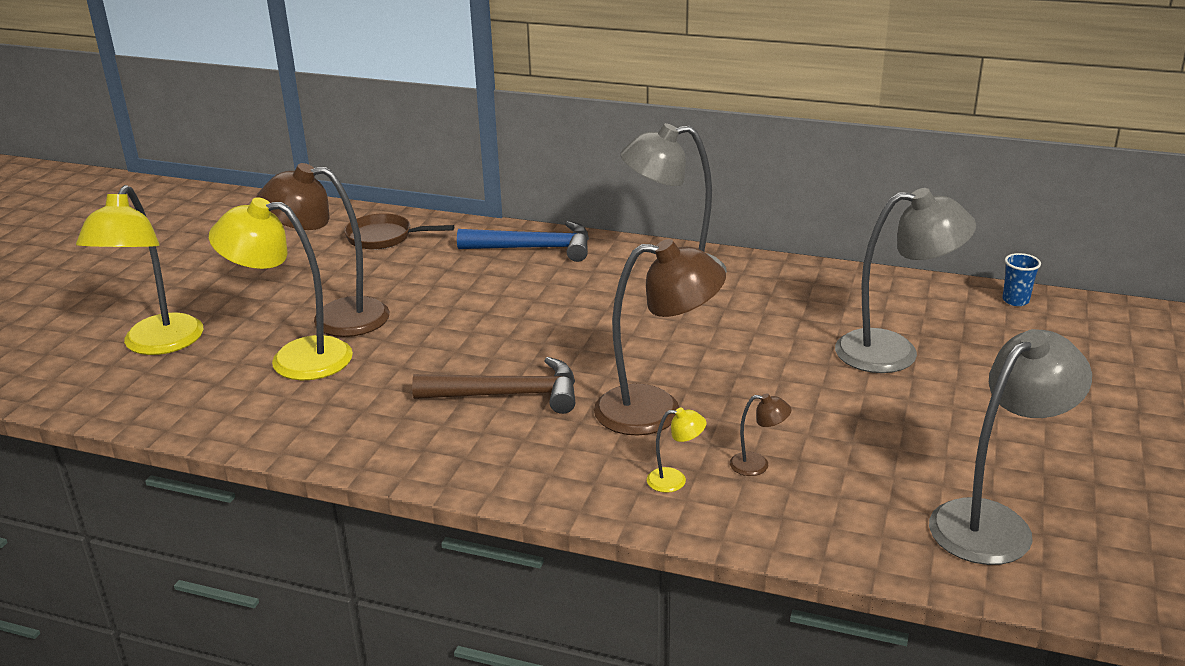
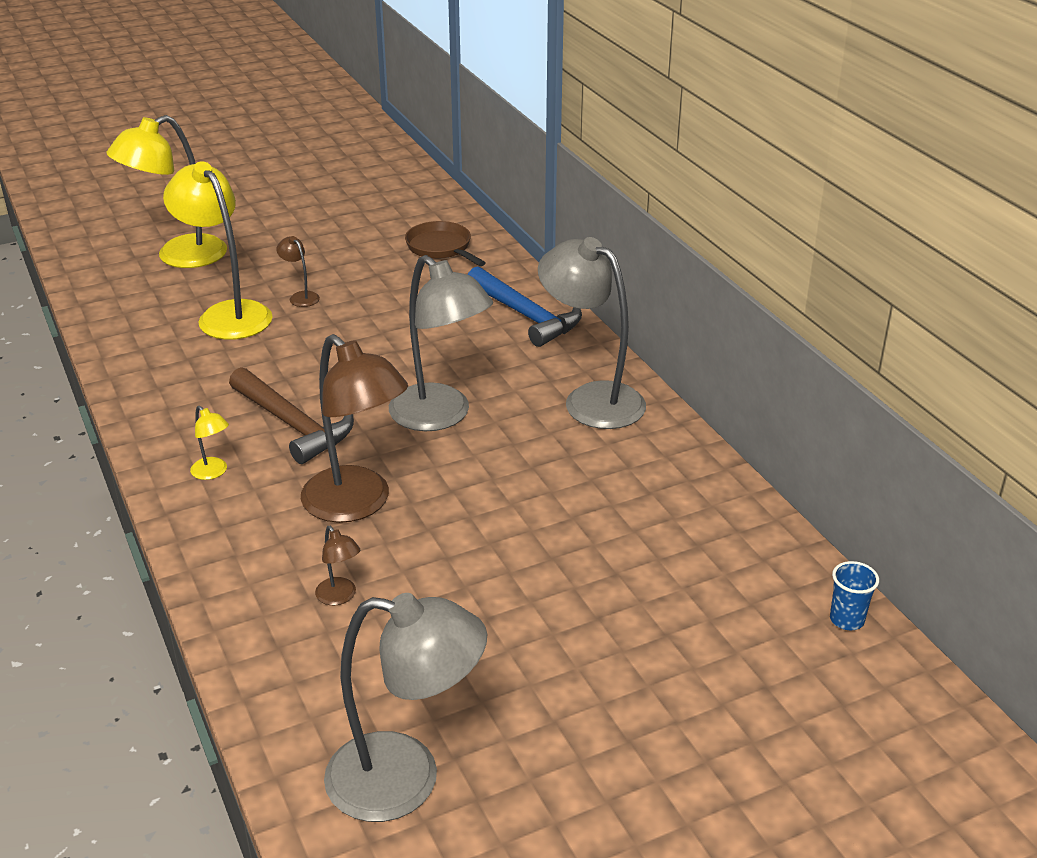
camera: 45 degrees right, 5 degrees up
brown lamp [257,163,390,337] -> brown lamp [276,236,320,307], size x0.42
yellow lamp [647,408,706,493] -> yellow lamp moved to [190,406,229,480]
grey lamp [835,188,976,373] -> grey lamp moved to [389,255,493,431]

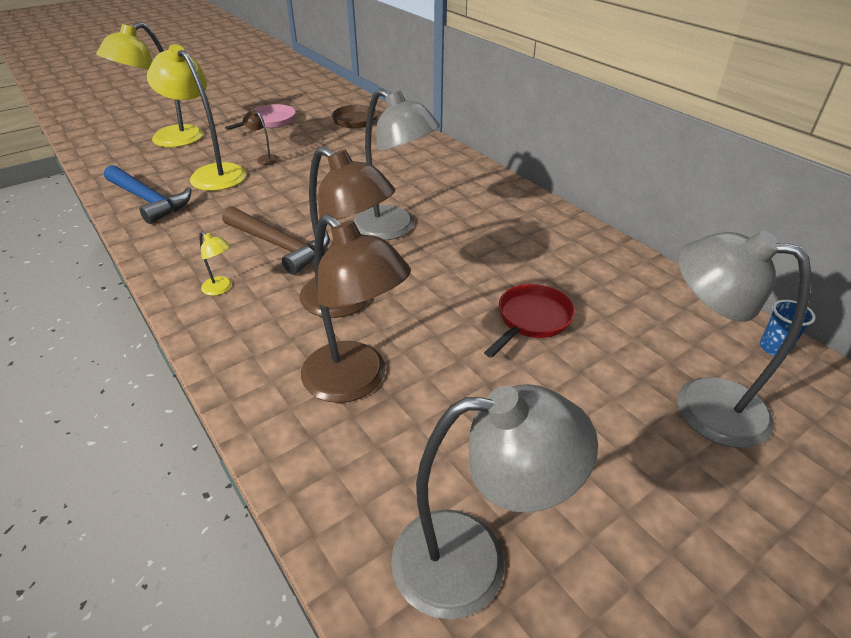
camera: 10 degrees left, 5 degrees up
brown lamp [315,526,360,605] -> brown lamp [301,214,411,403], size x2.37
blue hammer [468,266,582,347] -> blue hammer moved to [104,165,191,224]
grey lamp [538,237,646,429] -> grey lamp moved to [677,231,811,448]
none -> pink pan [225,104,296,130]
none -> red pan [484,284,575,358]

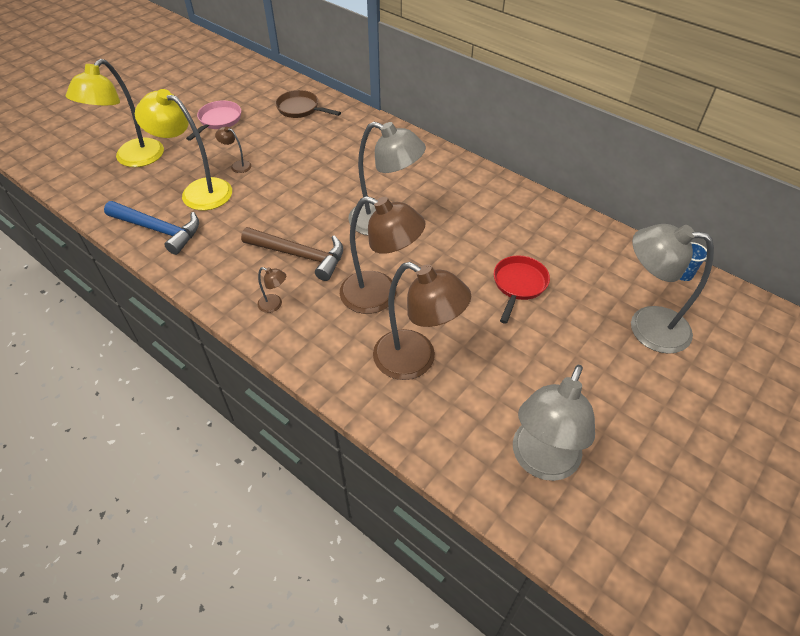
camera: 15 degrees left, 10 degrees up
yellow lamp [199,231,232,296] -> brown lamp [257,267,286,313]
grey lamp [391,384,598,620] -> grey lamp turned 135 degrees clockwise [513,365,595,481]

